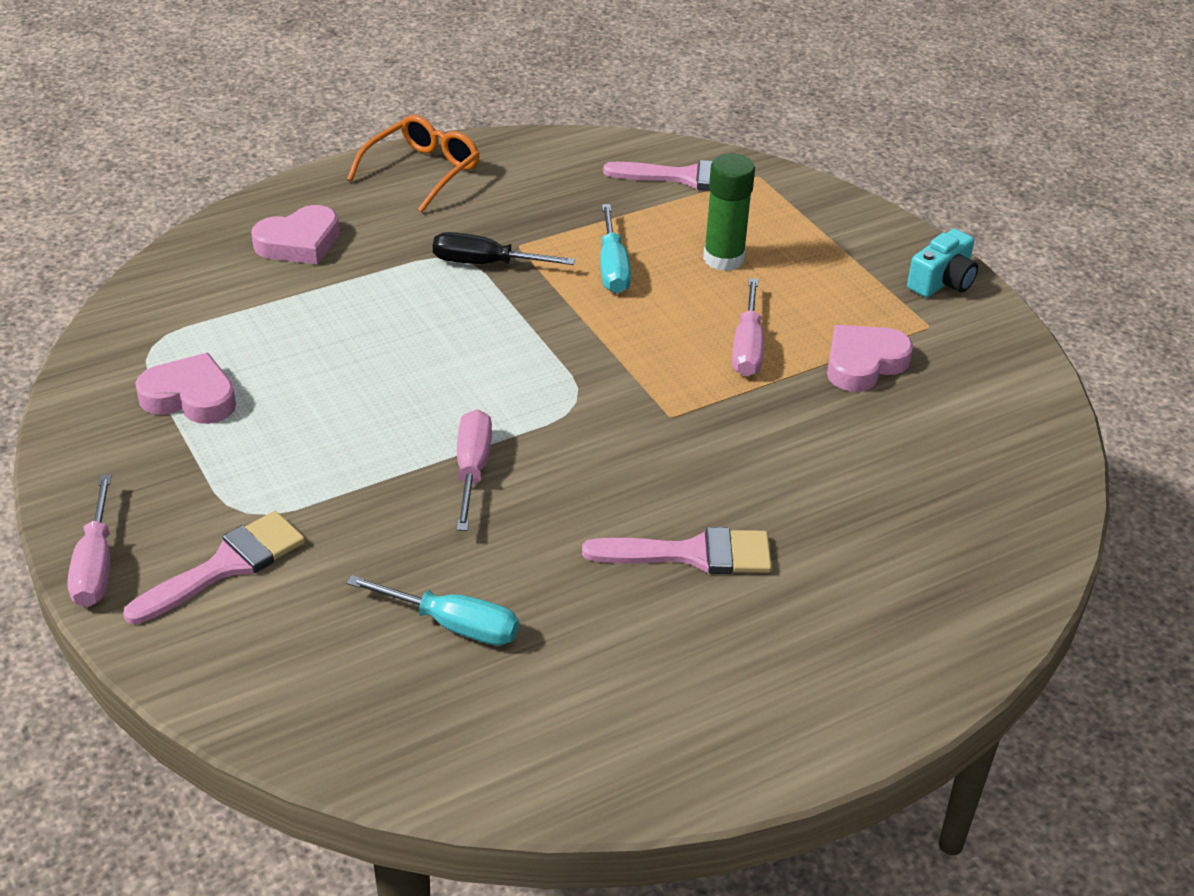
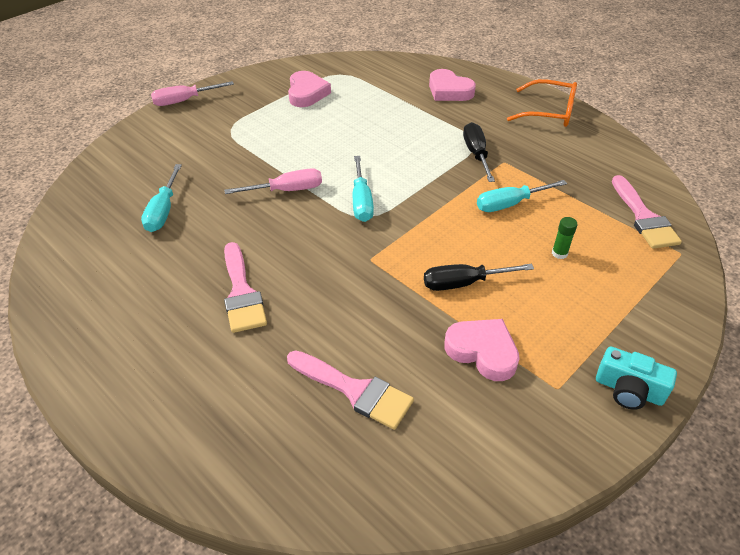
camera: 75 degrees right, 5 degrees up
pink brush [123,511,305,624] -> pink brush moved to [287,350,414,430]
green glue stick [703,153,755,271] -> green glue stick [552,217,578,259], size x0.51
pink screwdriver [732,278,764,376] -> black screwdriver [424,264,534,291]
none -> turquoise screwdriver [353,156,374,222]

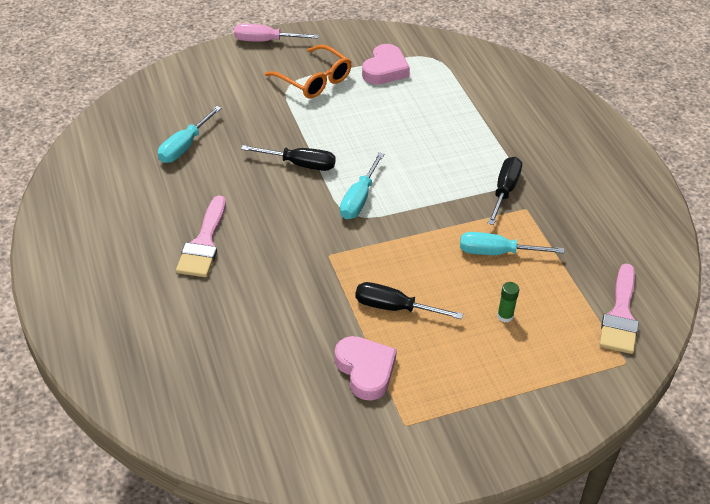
camera: 25 degrees right, 0 degrees up
pink screwdriver [224,168,322,194] -> black screwdriver [241,145,336,171]
pink brush [287,350,414,430] -> none
pink heart [429,69,476,101] -> none
orange glasses [507,79,577,127] -> orange glasses moved to [265,45,352,99]
turquoise camera [596,346,677,410] -> none

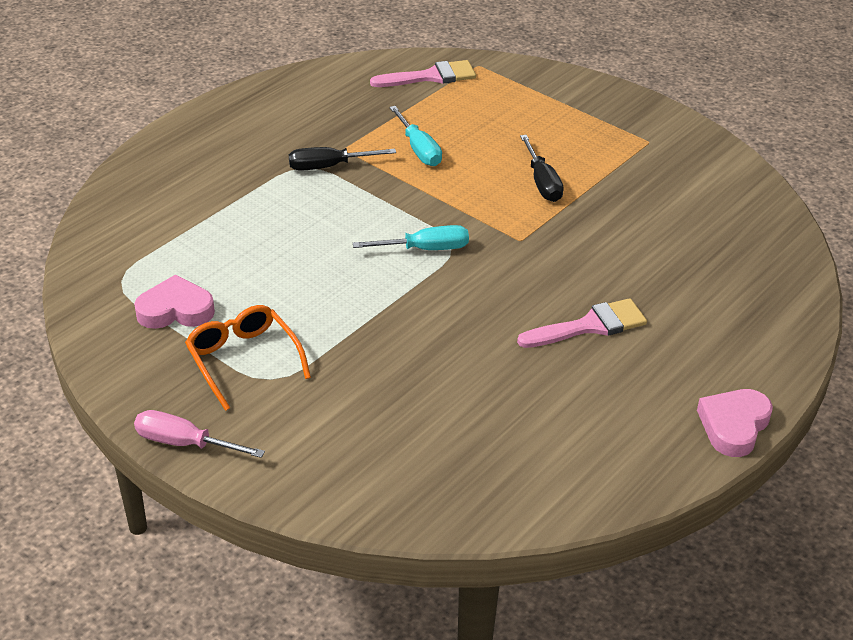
camera: 120 degrees left, 5 degrees down
turquoise screwdriver [158,106,222,163] -> none
pink screwdriver [234,23,319,42] -> pink screwdriver turned 135 degrees clockwise [134,410,265,458]
black screwdriver [241,145,336,171] -> none
orange glasses [265,45,352,99] -> orange glasses turned 45 degrees counterclockwise [185,305,311,411]
pink heart [334,336,397,401] -> pink heart moved to [697,389,773,457]
green glue stick [497,282,519,322] -> none

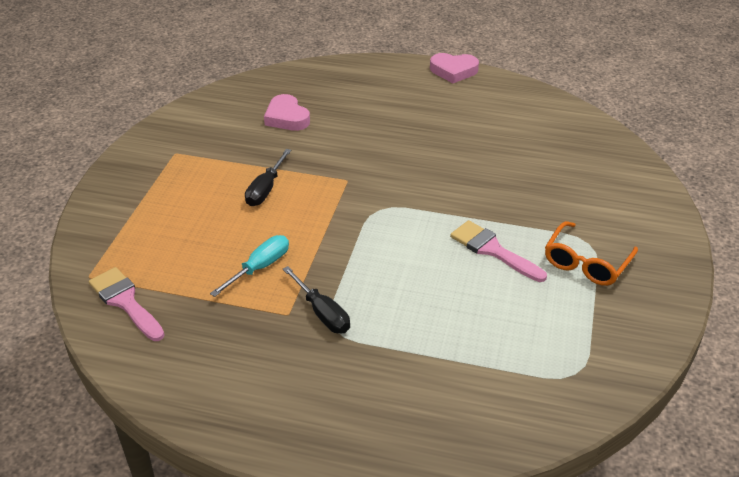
camera: 115 degrees left, 0 degrees up
pink heart [134,274,215,329] -> pink heart moved to [264,94,310,131]
pink screwdriver [134,410,265,458] -> none
turquoise screwdriver [353,225,469,250] -> none
pink brush [517,298,647,348] -> pink brush moved to [450,220,547,282]
black screwdriver [520,135,564,202] -> black screwdriver turned 150 degrees clockwise [245,149,291,206]

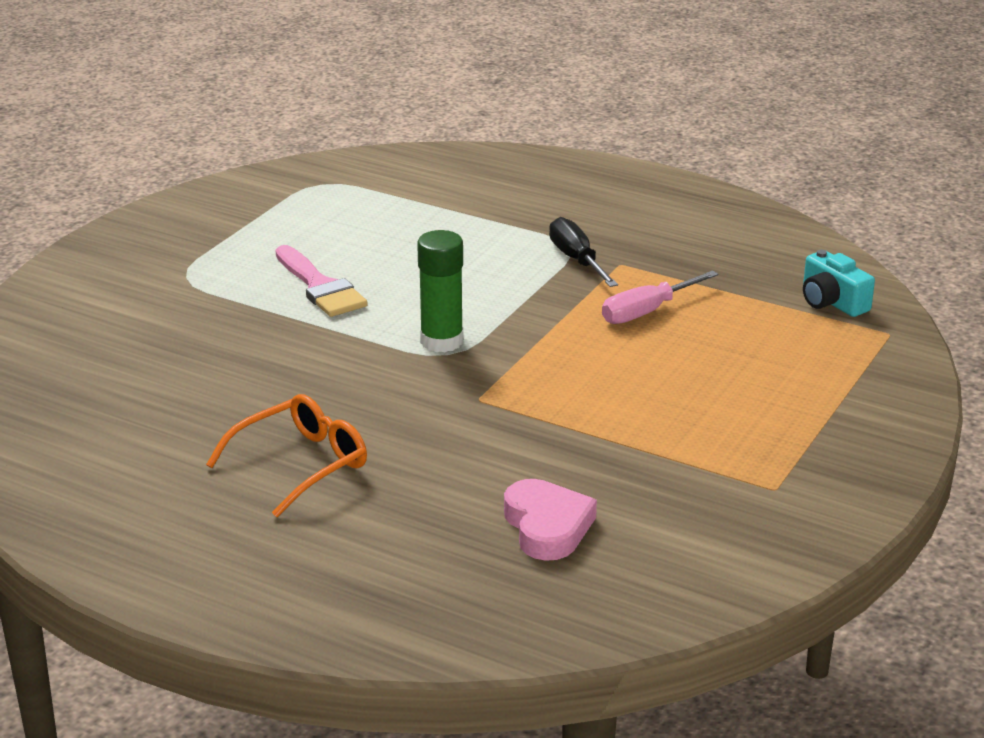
camera: 165 degrees left, 10 degrees down
pink brush [89,267,164,341] -> turquoise camera [803,250,875,317]
turquoise screwdriver [210,235,289,297] -> pink screwdriver [602,271,718,324]
black screwdriver [245,149,291,206] -> none
pink heart [430,53,479,83] -> none
orange glasses [545,221,638,286] -> orange glasses moved to [206,394,367,517]
none -> green glue stick [417,230,463,352]

